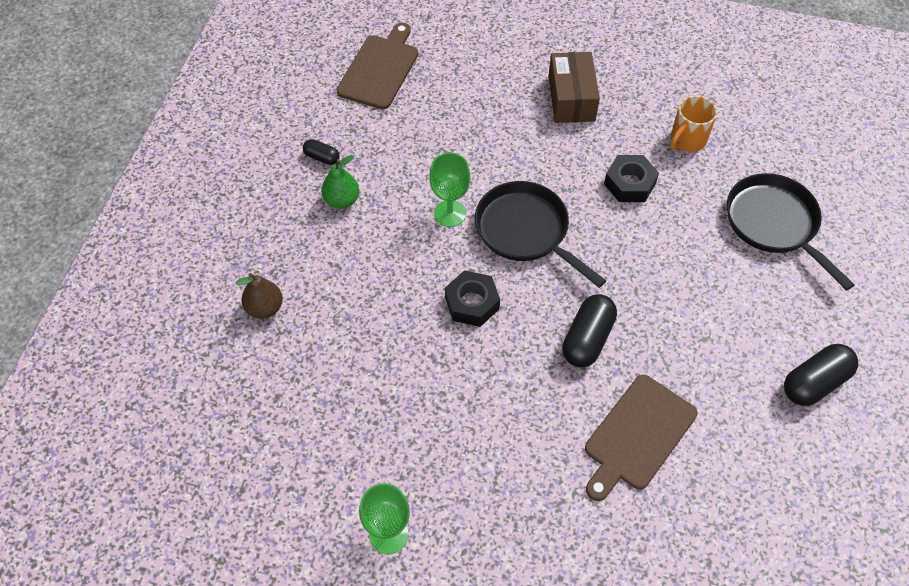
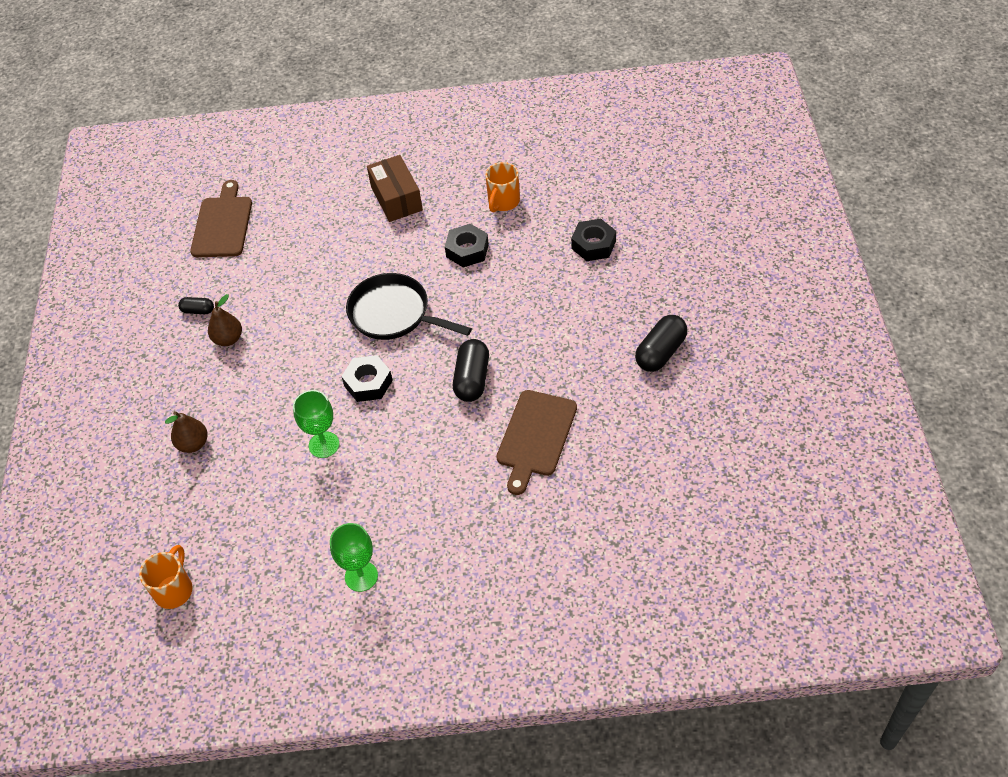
camera: 15 degrees left, 5 degrees down
green pear [321,155,359,209] -> brown pear [208,294,242,346]
green goblet [429,153,470,227] -> green goblet moved to [293,390,339,458]
black pan [727,173,855,291] -> black nut [571,219,616,261]
none -> orange mug [139,545,193,609]

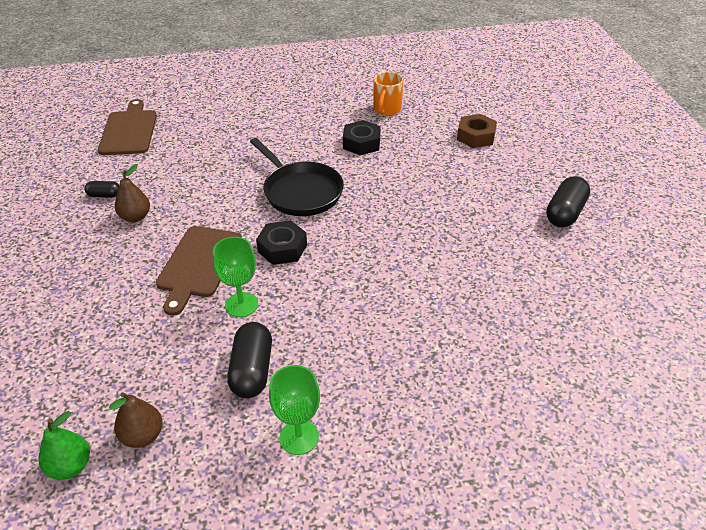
camera: 10 degrees left, 10 degrees down
orange mug [139,545,193,609] -> green pear [39,411,90,480]
brown pear [165,411,208,453] -> brown pear moved to [109,392,162,448]
black pan [346,273,472,340] -> black pan turned 150 degrees counterclockwise [250,138,344,216]
brown box [367,155,423,222] -> none
black capsule [453,339,489,402] -> black capsule moved to [227,322,272,398]
brown cutting board [496,390,577,495] -> brown cutting board moved to [156,226,242,316]
black nut [571,219,616,261] -> brown nut [457,114,497,148]

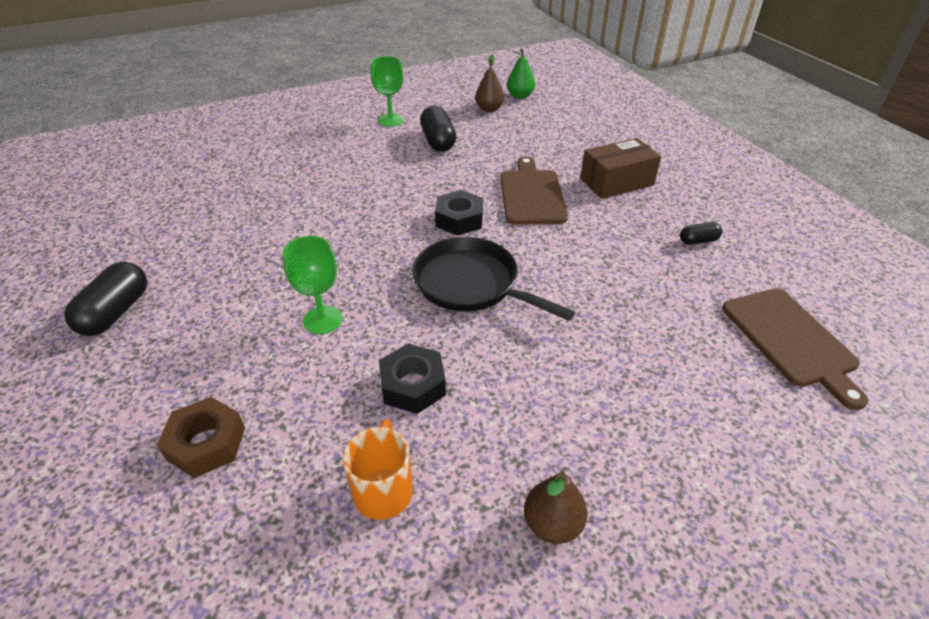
camera: 165 degrees right, 0 degrees up
brown pear [115,164,150,222] -> brown pear moved to [524,471,587,544]
green goblet [213,237,258,317] -> green goblet moved to [283,236,343,334]
none -> brown box [580,138,661,199]

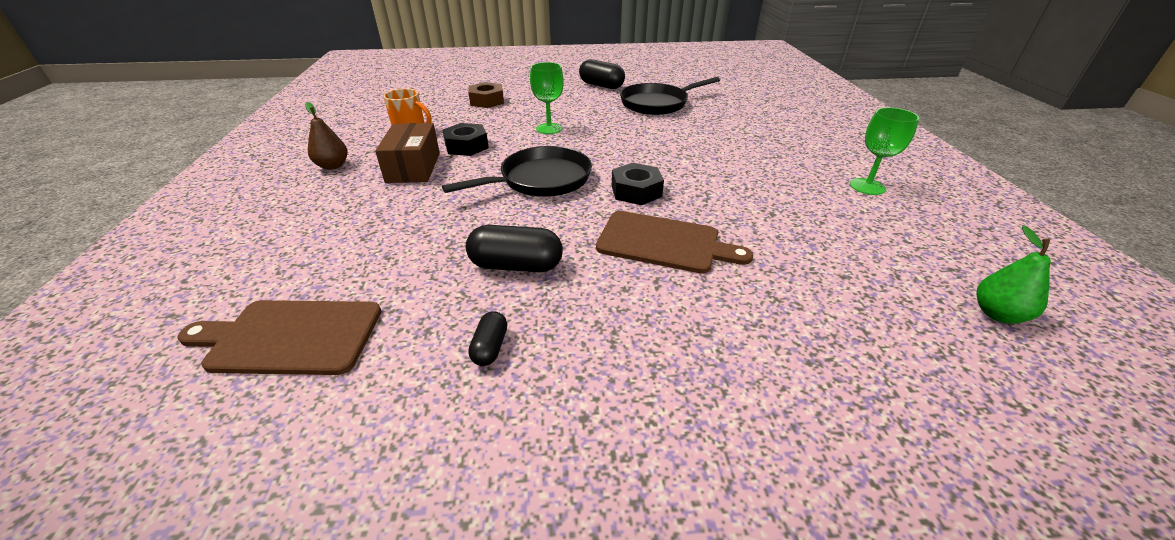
camera: 110 degrees right, 5 degrees down
black capsule [420,106,456,152] -> black capsule moved to [466,225,563,272]
brown pear [475,54,504,112] -> none
brown box [580,138,661,199] -> brown box moved to [375,123,440,183]
none -> black pan [620,77,720,115]

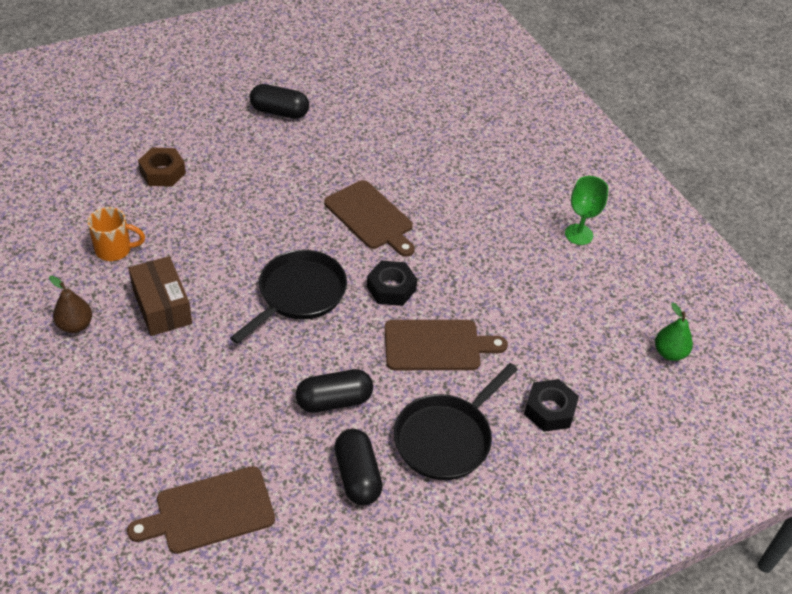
camera: 25 degrees left, 10 degrees up
black nut [442,123,489,156] -> black nut moved to [524,379,579,432]
black capsule [468,311,507,366] -> black capsule [334,429,383,505], size x1.84
green goblet [530,62,564,134] -> none
black pan [620,77,720,115] -> black pan moved to [394,363,518,480]
none -> brown cutting board [324,180,415,257]

